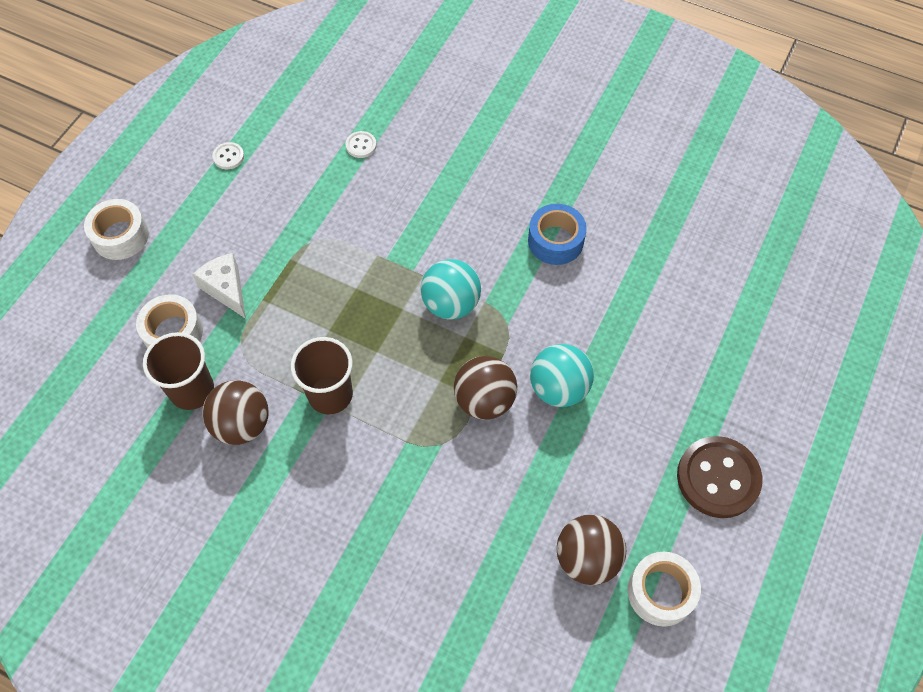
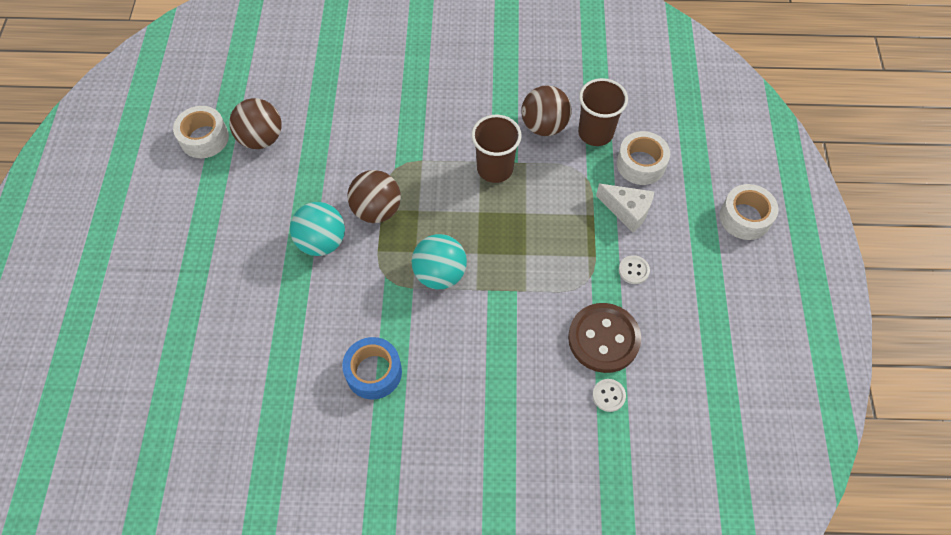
camera: 155 degrees right, 0 degrees up
white button [212,142,244,169] -> white button moved to [619,255,650,284]
brown button [677,436,763,518] -> brown button moved to [568,303,641,373]

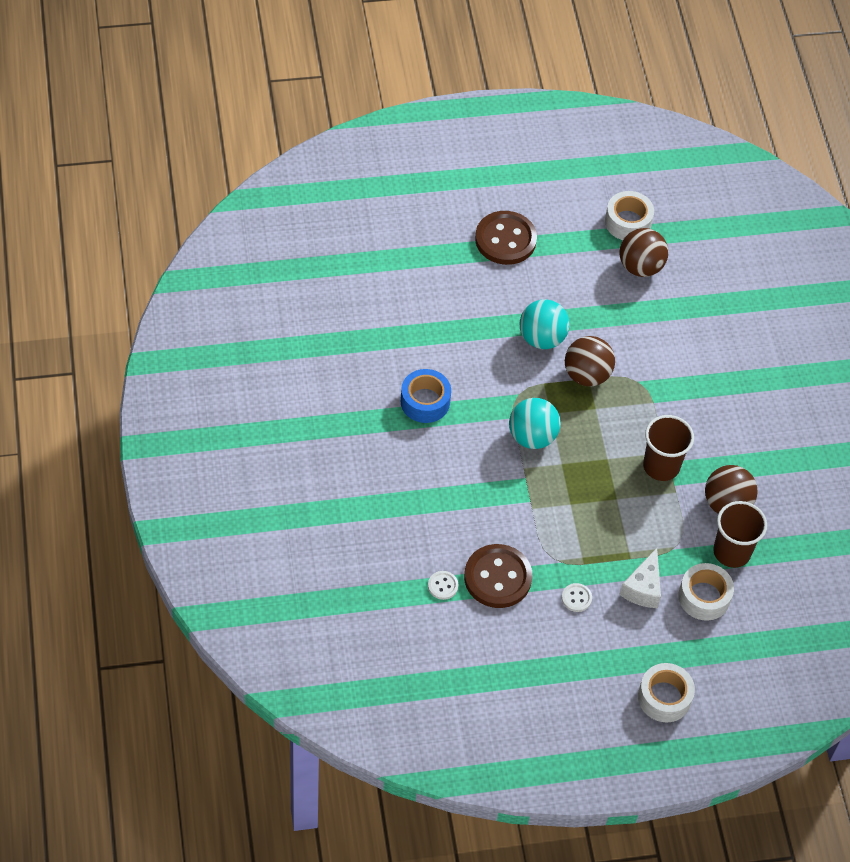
camera: 75 degrees right, 5 degrees down
none -> brown button [475,211,537,265]

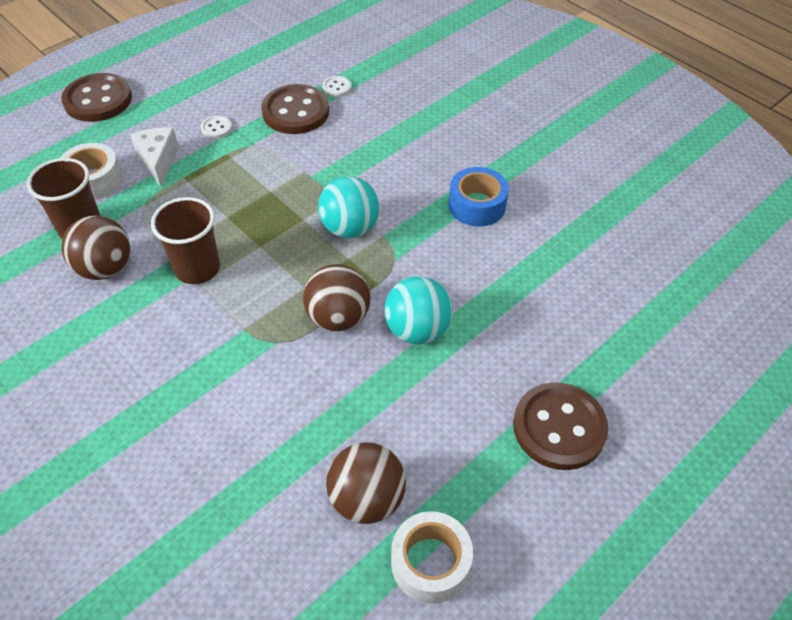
camera: 150 degrees right, 5 degrees down
white tape [638,663,695,722] -> brown button [61,73,132,122]

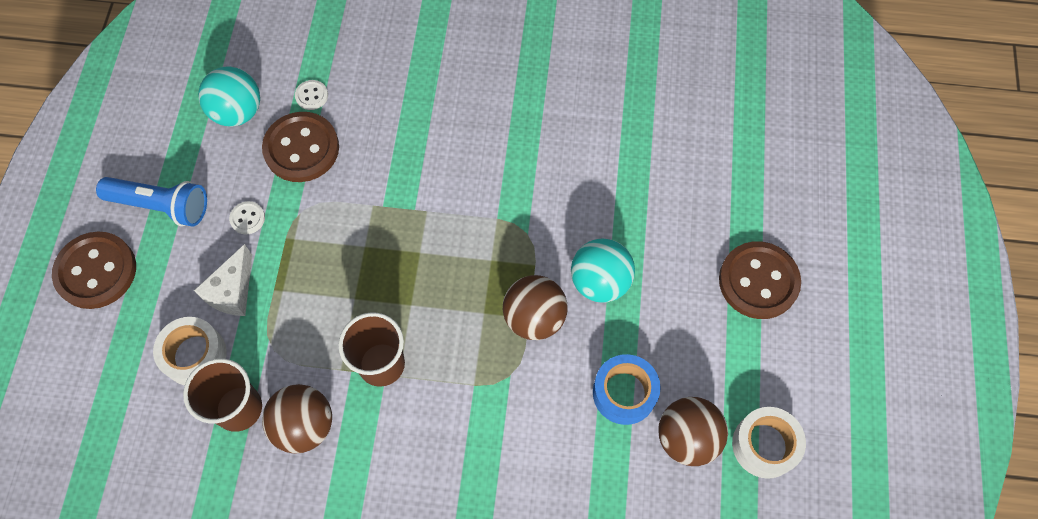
camera: 40 degrees left, 15 degrees up
white cheese [130,128,179,187] -> white cheese turned 105 degrees counterclockwise [194,244,252,316]
turquoise ball [318,176,380,238] -> turquoise ball moved to [198,67,260,127]
blue tape [449,167,509,227] -> blue tape moved to [593,354,661,425]
none -> blue flashlight [96,177,207,227]

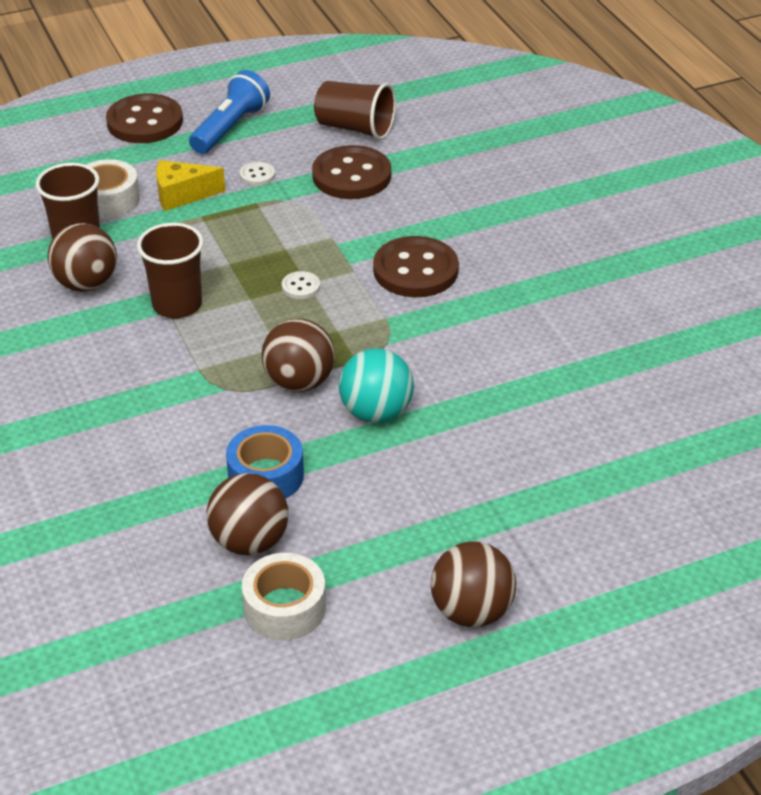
camera: 60 degrees right, 25 degrees down
blue flashlight [96,177,207,227] -> blue flashlight turned 135 degrees counterclockwise [189,70,270,154]
white cheese [194,244,252,316] -> yellow cheese [156,160,225,211]
turquoise ball [198,67,260,127] -> brown cup [314,81,396,140]
white button [295,80,328,110] -> white button moved to [282,271,320,299]
brown button [719,241,801,319] -> brown button moved to [373,236,459,297]
none -> brown ball [431,542,516,627]

